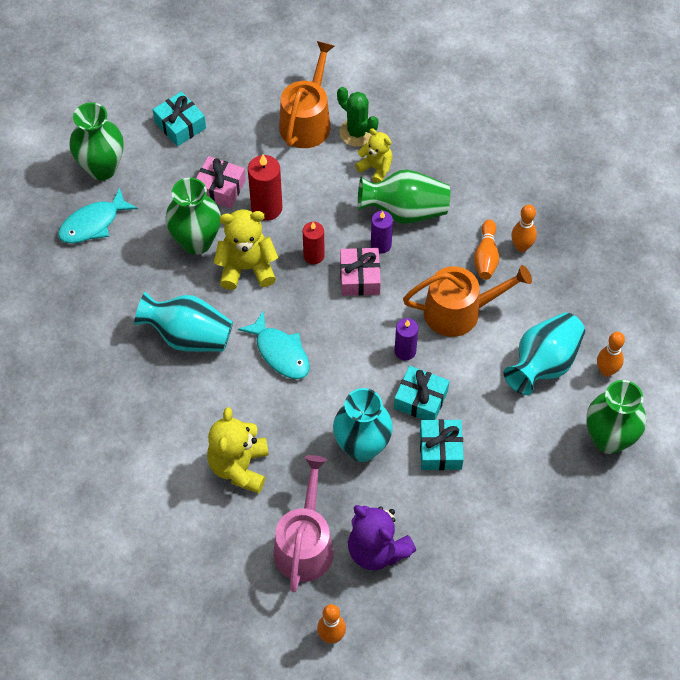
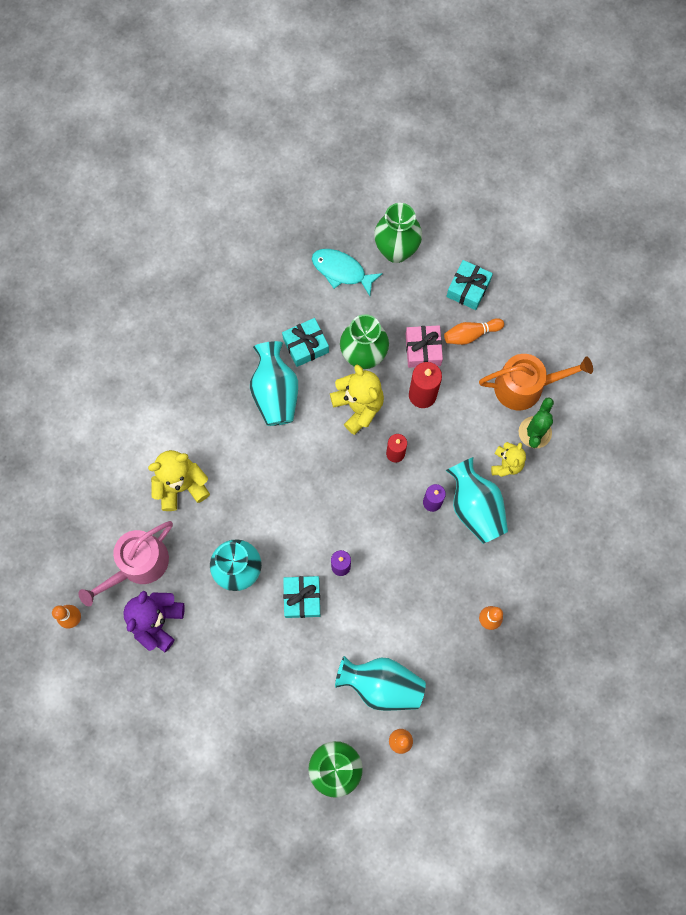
camera: 65 degrees right, 15 degrees up
turquoise fish [238,310,310,379] -> none
pink watering can [274,455,334,592] -> pink watering can turned 150 degrees clockwise [78,521,173,606]
pink gift [340,248,381,296] -> none
green vase [358,169,450,224] -> turquoise vase [445,457,508,544]
orange watering can [403,265,532,337] -> none
turquoise gift [420,419,464,470] -> turquoise gift moved to [282,318,329,367]
orange bowling pin [474,220,499,280] -> orange bowling pin moved to [444,318,504,345]

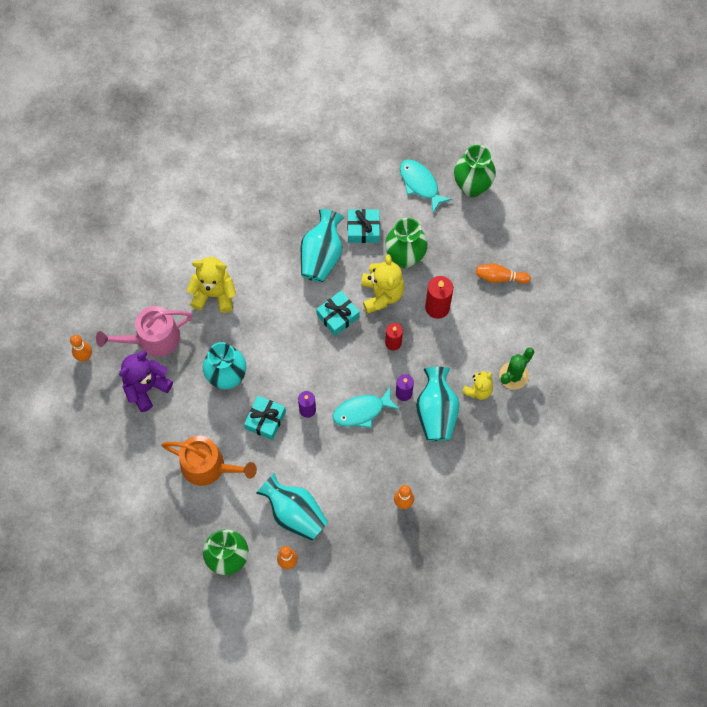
camera: 25 degrees right, 5 degrees down
pink gift [406,325,443,368] -> none
turquoise gift [446,260,493,310] -> turquoise gift moved to [316,291,360,336]
orange watering can [479,354,593,410] -> orange watering can moved to [162,436,257,486]
none -> turquoise fish [333,387,400,428]

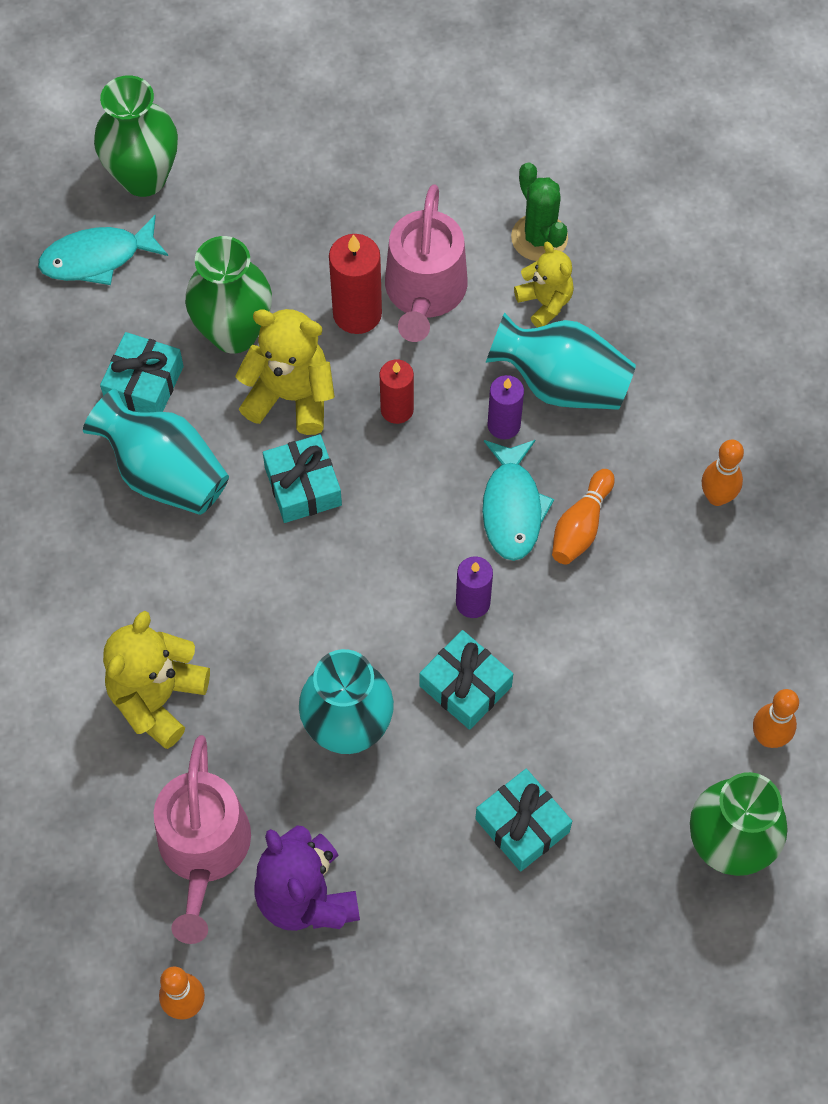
camera: 70 degrees left, 5 degrees down
orange watering can [162,436,257,486] -> turquoise gift [475,769,572,872]
turquoise vase [256,473,328,541] -> none
orange bowling pin [476,263,531,284] -> orange bowling pin moved to [552,469,615,565]
none -> pink watering can [385,184,468,342]

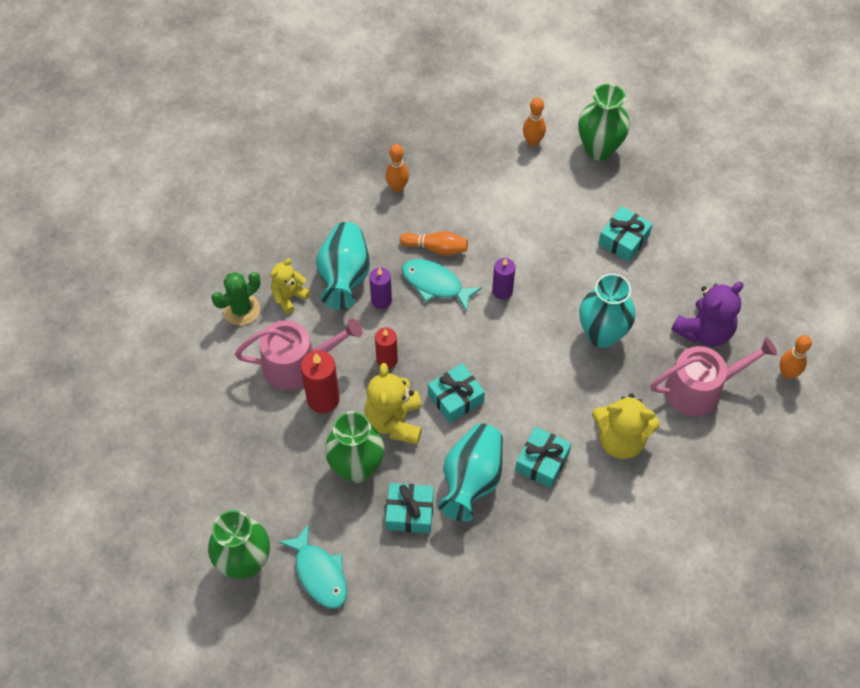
camera: 105 degrees left, 5 degrees down
turquoise gift [420,630,513,730] -> turquoise gift moved to [515,427,571,488]
turquoise fish [482,440,554,561] -> turquoise fish turned 135 degrees counterclockwise [402,259,482,312]

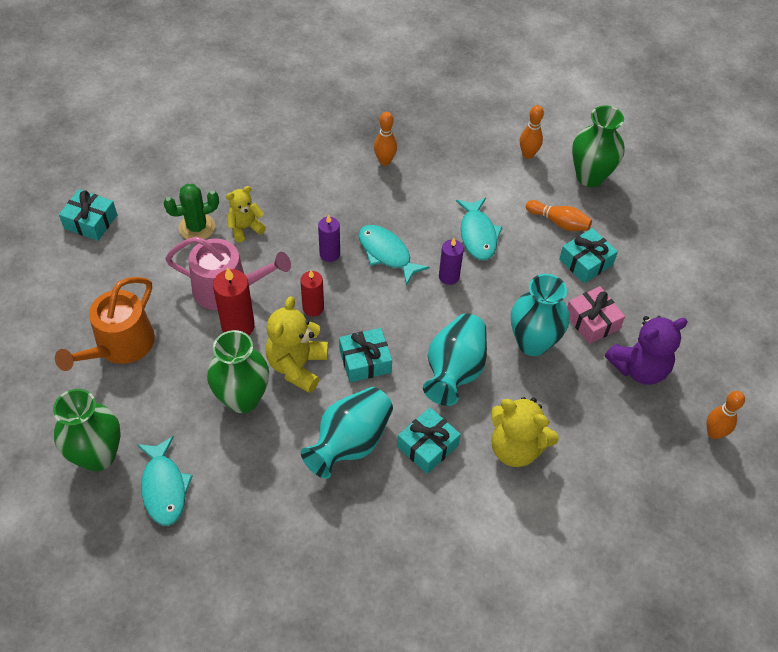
camera: 15 degrees right, 5 degrees down
turquoise vase [316,222,370,309] -> turquoise vase moved to [423,313,487,406]
turquoise gift [386,483,434,533] -> turquoise gift moved to [59,189,117,241]
orange bowling pin [400,231,468,256] -> orange bowling pin moved to [526,200,592,231]
pink watering can [650,337,777,416] -> none
none -> orange watering can [55,277,155,371]
none -> turquoise fish [456,198,503,260]
none -> pink gift [567,286,625,344]

